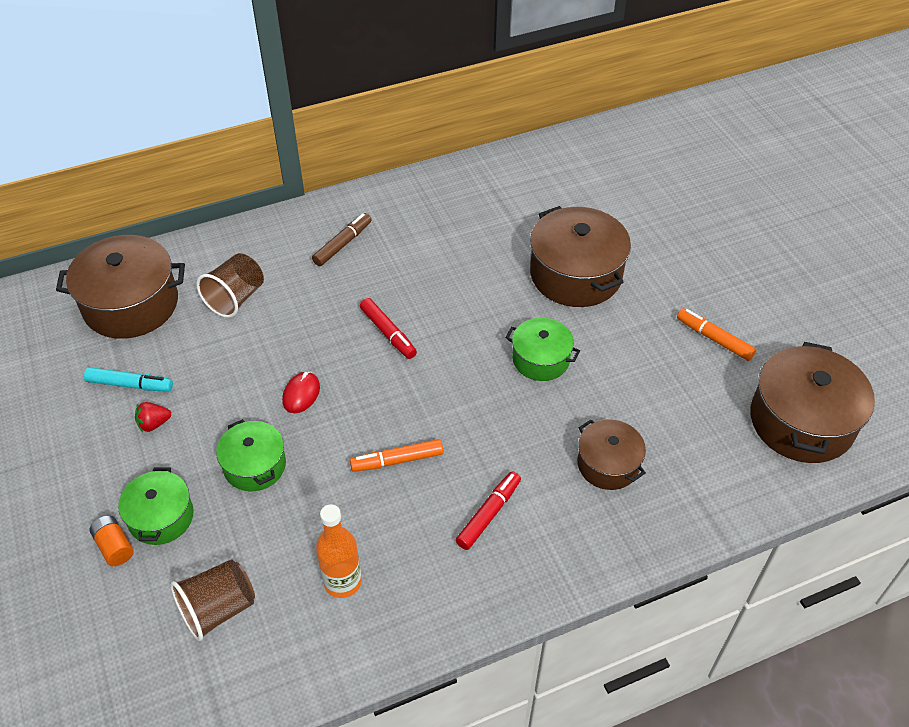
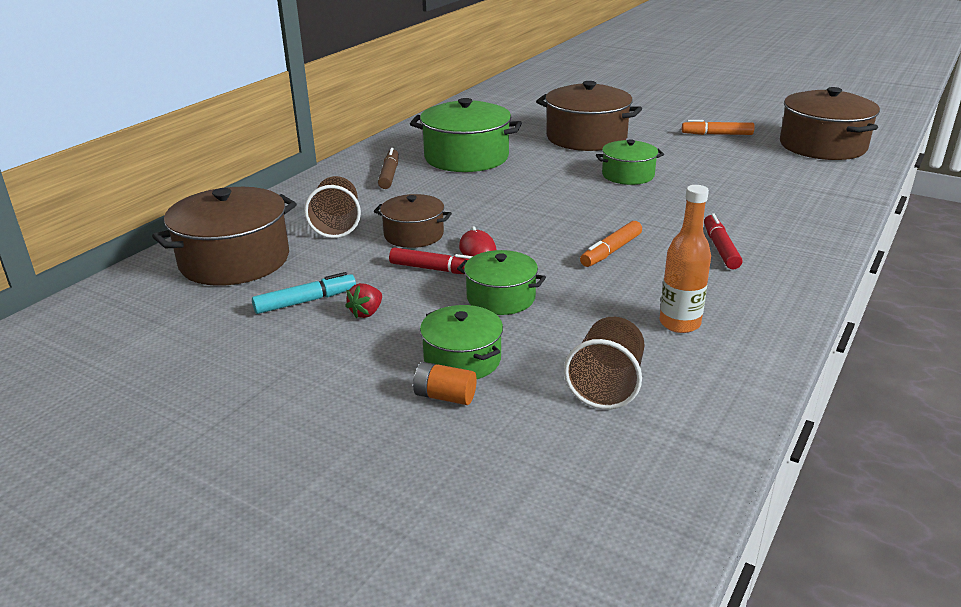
camera: 35 degrees left, 20 degrees down
red marker [360,298,417,359] -> red marker moved to [389,247,473,274]
brown pot [577,419,646,490] -> brown pot moved to [374,194,452,248]
none -> green pot [410,98,522,172]

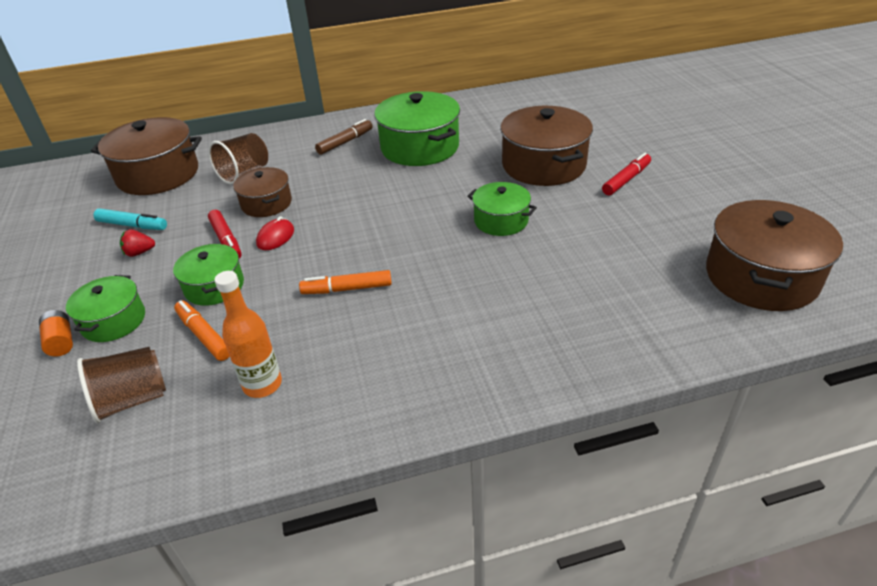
camera: 45 degrees right, 10 degrees up
orange marker [682,120,755,135] -> orange marker moved to [174,300,230,361]
red marker [704,213,742,269] -> red marker moved to [602,153,651,195]

